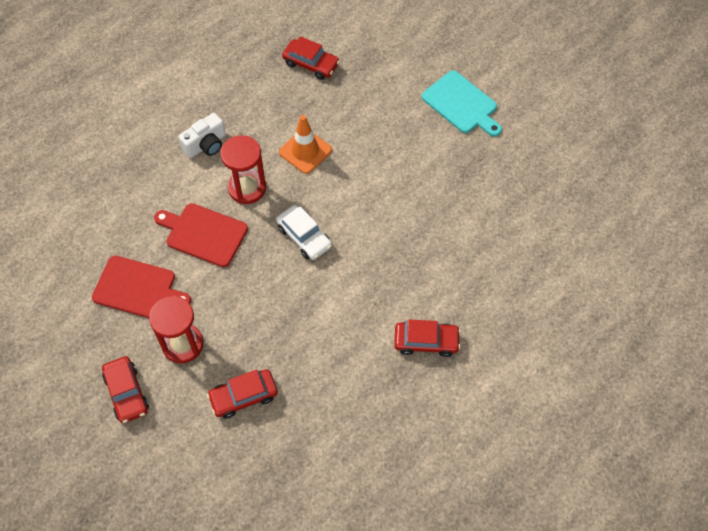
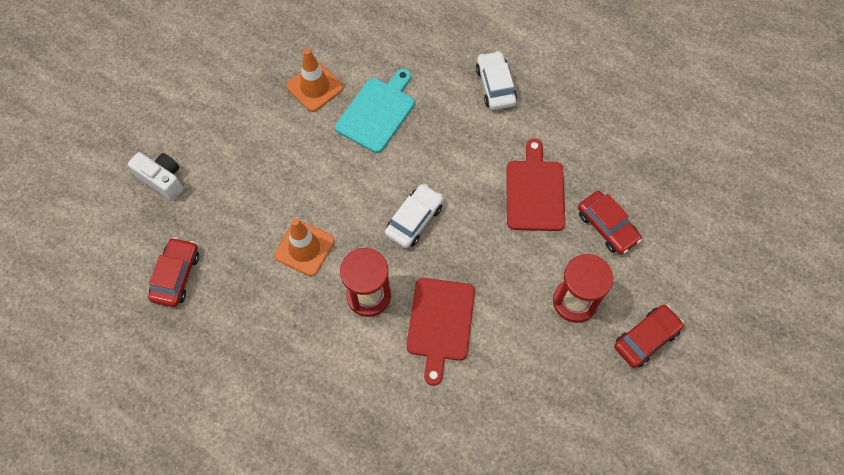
camera: 105 degrees left, 5 degrees up
red cutting board [92,256,191,318] -> red cutting board moved to [506,138,565,231]
white camera [179,113,226,158] -> white camera moved to [128,152,183,201]
red car [394,320,461,357] -> white car [476,51,517,110]
turquoise cutting board [422,70,502,137] -> turquoise cutting board moved to [335,69,415,153]
none -> orange traffic cone [286,49,343,112]

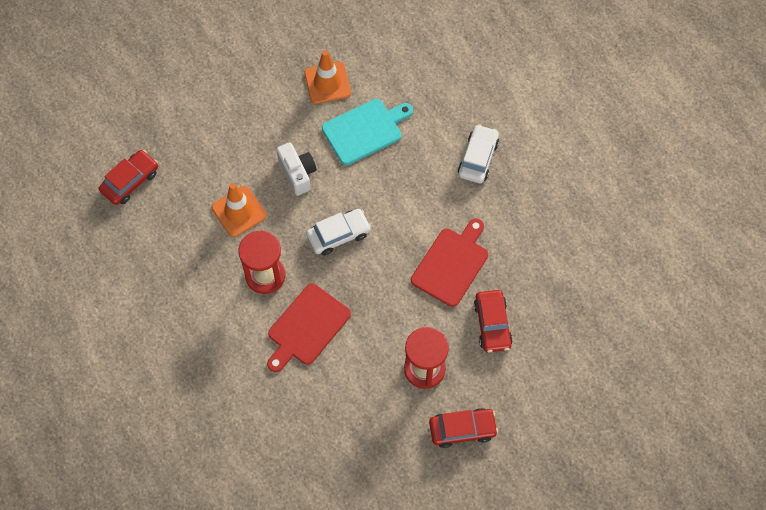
camera: 30 degrees right, 0 degrees up
white camera [128,152,183,201] -> white camera moved to [276,142,317,196]

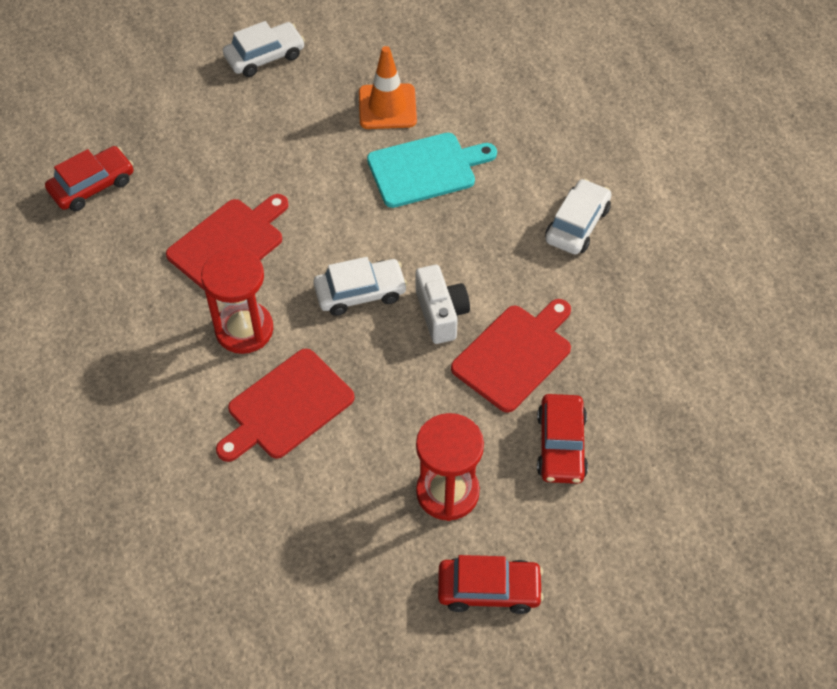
camera: 10 degrees right, 10 degrees down
orange traffic cone [212,183,267,237] -> red cutting board [166,194,289,291]
white camera [276,142,317,196] -> white camera moved to [416,265,470,344]
none -> white car [223,21,305,77]

